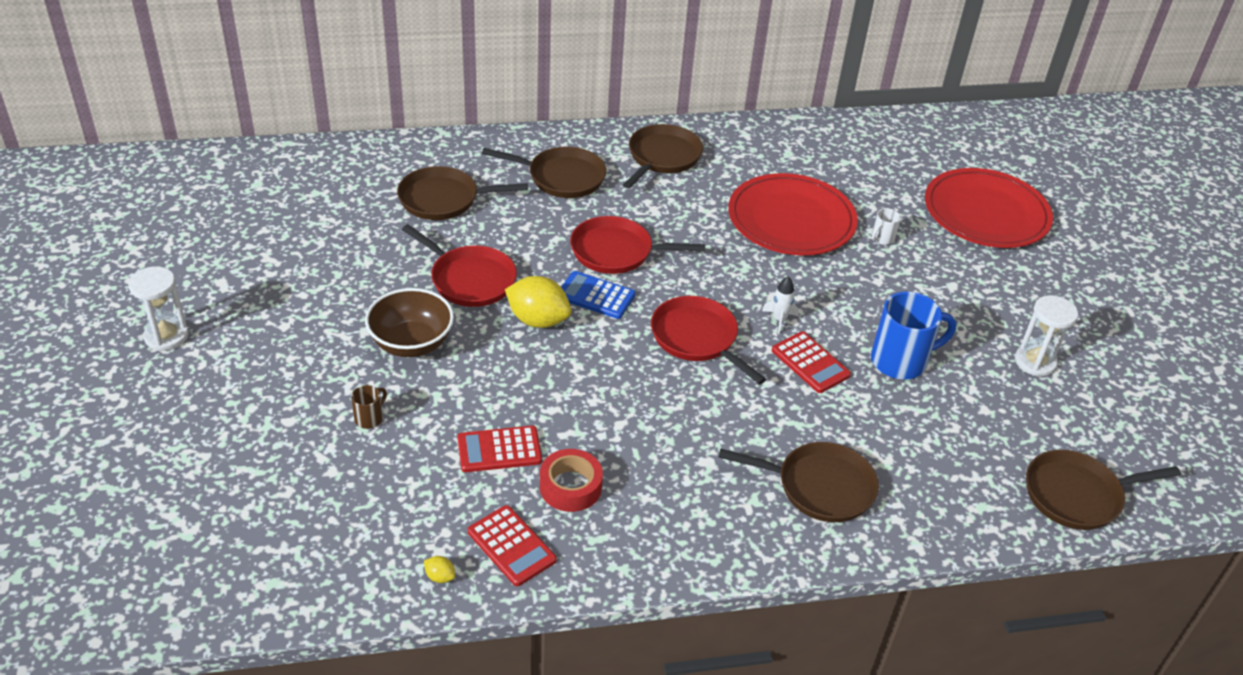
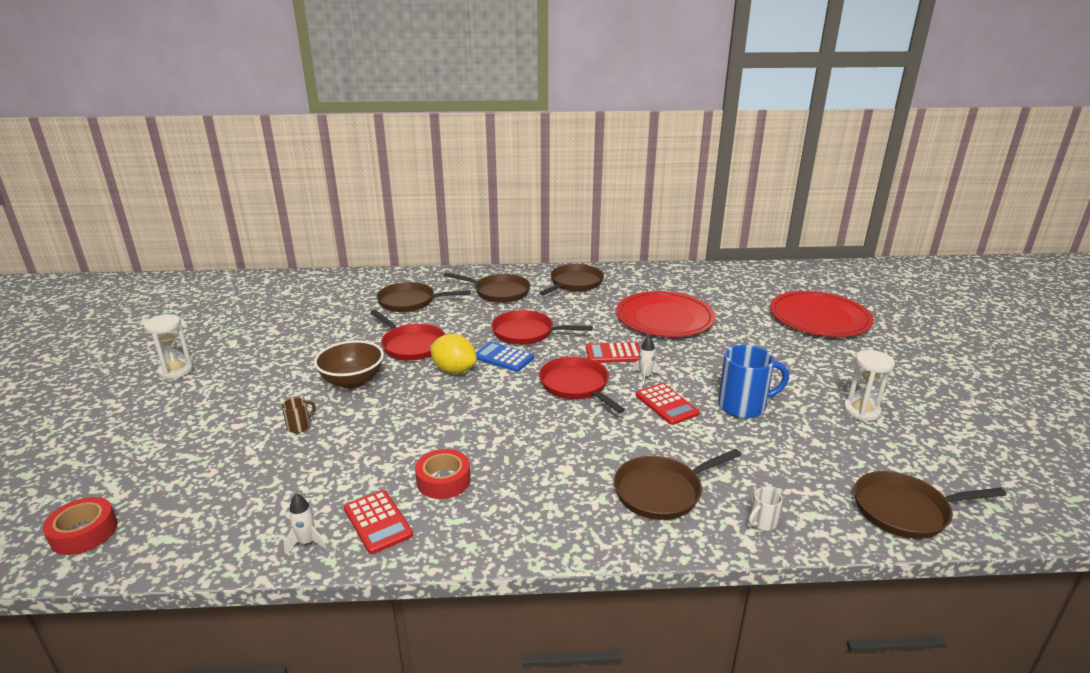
camera: 10 degrees right, 15 degrees down
yellow lemon [424,556,455,583] -> white rocket [284,493,326,553]
red calculator [458,426,542,472] -> red calculator moved to [586,342,640,363]
brown pan [718,442,879,522] -> brown pan turned 135 degrees clockwise [614,449,741,520]
white mug [872,208,901,245] -> white mug moved to [749,487,783,531]
none -> red tape [43,497,117,555]

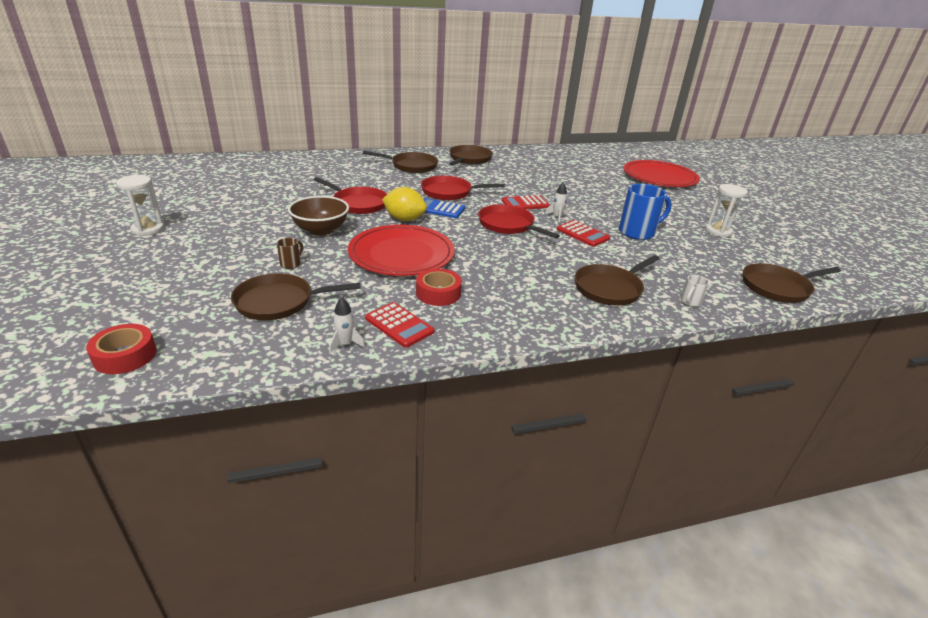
camera: 15 degrees left, 5 degrees up
brown pan [377,282,470,312] -> brown pan moved to [231,273,360,320]
red plate [616,291,715,337] -> red plate moved to [348,225,455,276]

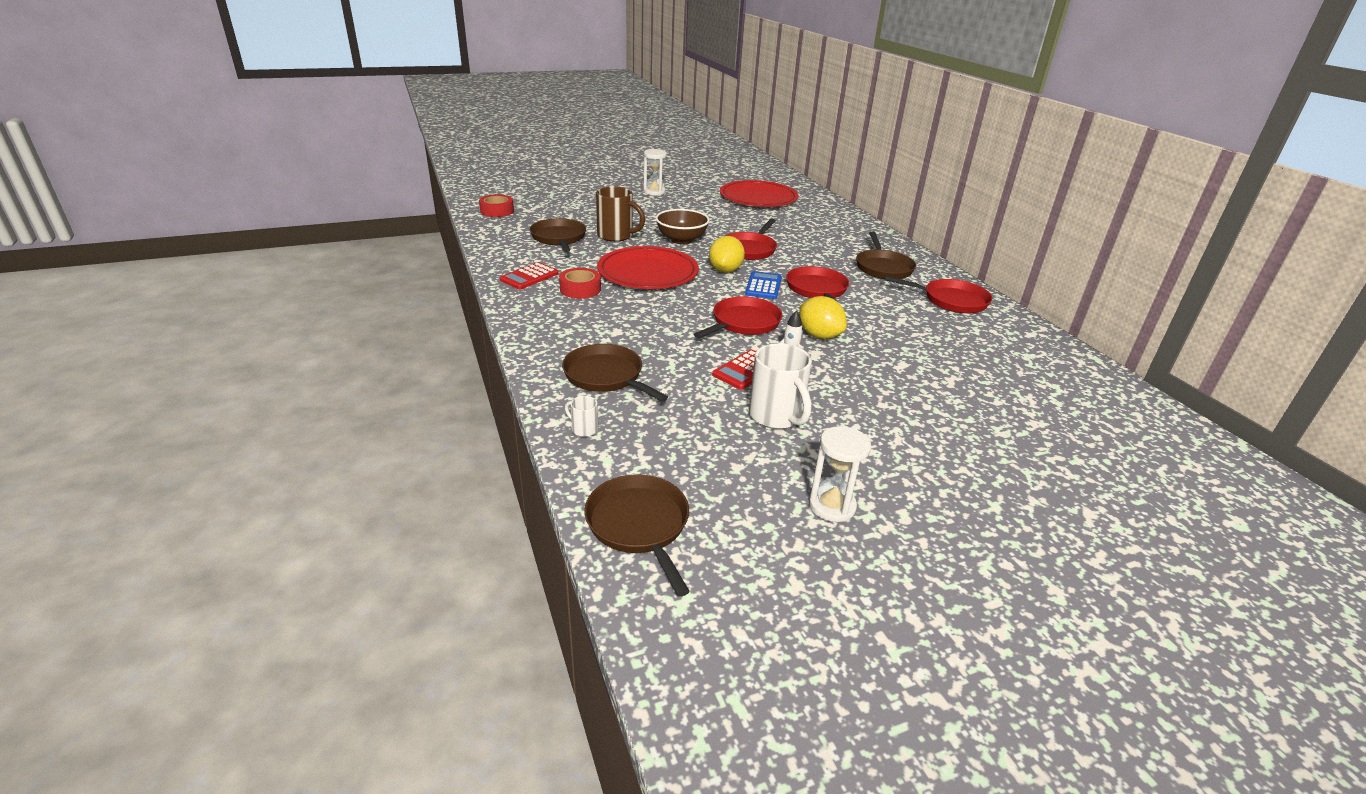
camera: 85 degrees right, 0 degrees up
brown mug [277,238,303,269] -> brown mug [596,187,645,242], size x2.16
white rocket [329,298,365,354] -> none
brown pan [449,145,493,166] -> red pan [884,276,992,313]
red calculator [502,195,550,209] -> yellow lemon [799,296,847,339]
blue mug [619,184,672,240] -> white mug [749,343,812,429]
red plate [624,160,700,187] -> red plate moved to [720,180,798,207]

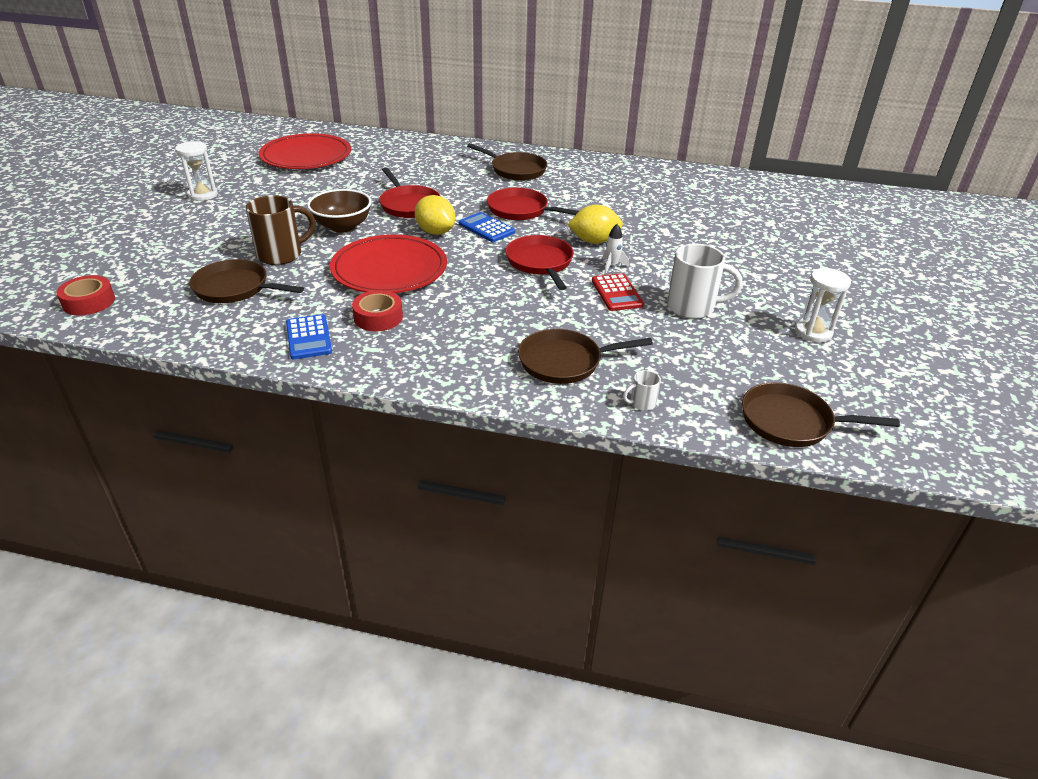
camera: 55 degrees left, 5 degrees up
red calculator [500,262,559,289] -> blue calculator [286,314,332,359]
red pan [884,276,992,313] -> none

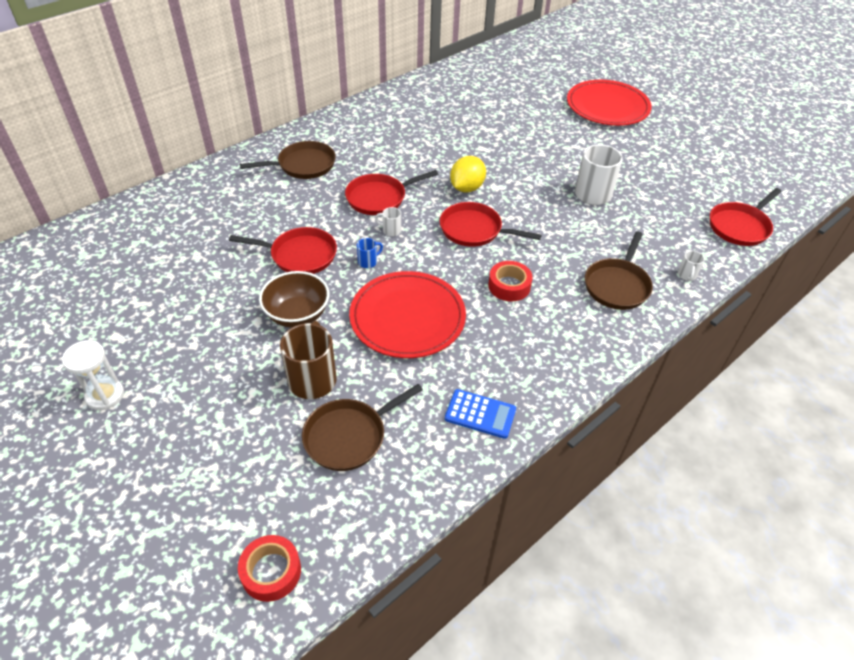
camera: 55 degrees left, 10 degrees up
red plate [259,133,351,169] -> red plate moved to [567,80,652,126]
red tape [352,290,403,331] -> red tape moved to [488,261,533,301]
yellow lemon [415,195,455,235] -> blue mug [357,238,383,268]
blue calculator [459,212,515,242] -> white mug [375,207,401,236]
red calculator [592,273,644,311] -> none
white rocket [602,224,629,273] -> none
brown pan [742,382,900,447] -> red pan [710,188,782,246]
white hourglass [795,268,851,343] -> none

